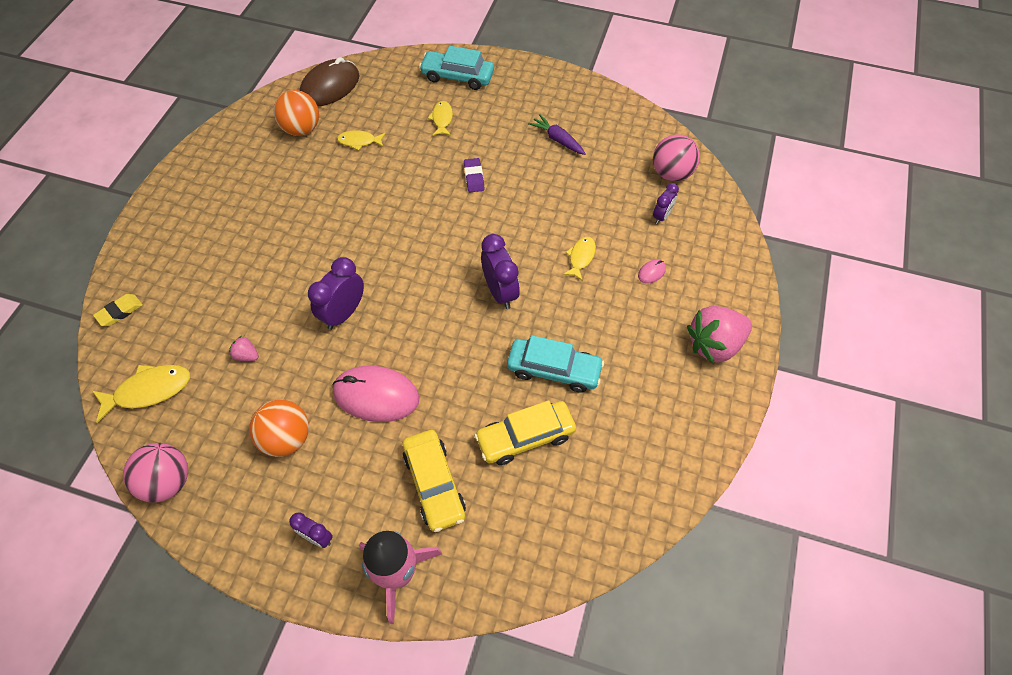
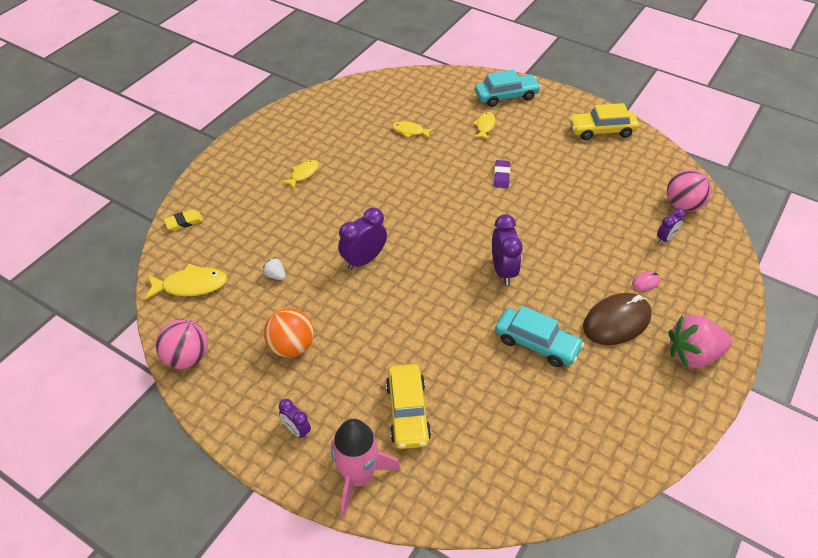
camera: 15 degrees right, 10 degrees down
pink strawberry [229,336,259,361] -> white strawberry [263,257,286,280]
orange ball [274,90,319,136] -> none
brown mouse [299,57,360,106] -> brown mouse moved to [583,293,652,345]
pink mouse [332,365,420,422] -> none
turquoise car [419,46,494,90] -> turquoise car turned 135 degrees clockwise [475,70,541,107]
yellow car [474,400,576,465] -> yellow car moved to [569,103,639,140]
purple carrot [528,114,586,155] -> none
yellow fish [563,237,596,281] -> yellow fish moved to [281,160,319,188]

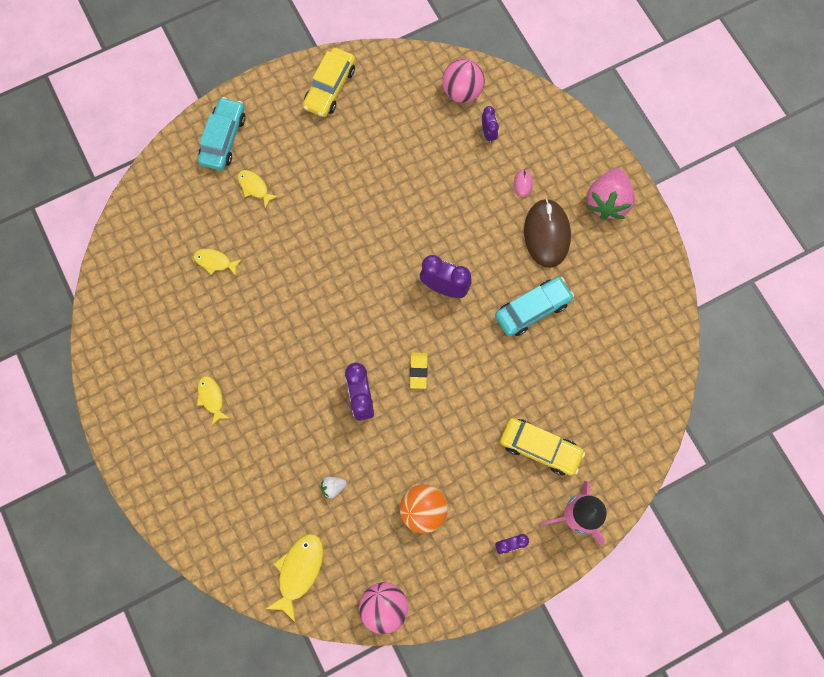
camera: 60 degrees left, 25 degrees up
yellow eraser [164,209,203,231] -> yellow eraser moved to [410,352,428,389]
yellow fish [392,121,434,138] -> yellow fish turned 60 degrees clockwise [193,249,242,276]
purple eraser [494,160,510,188] -> none

